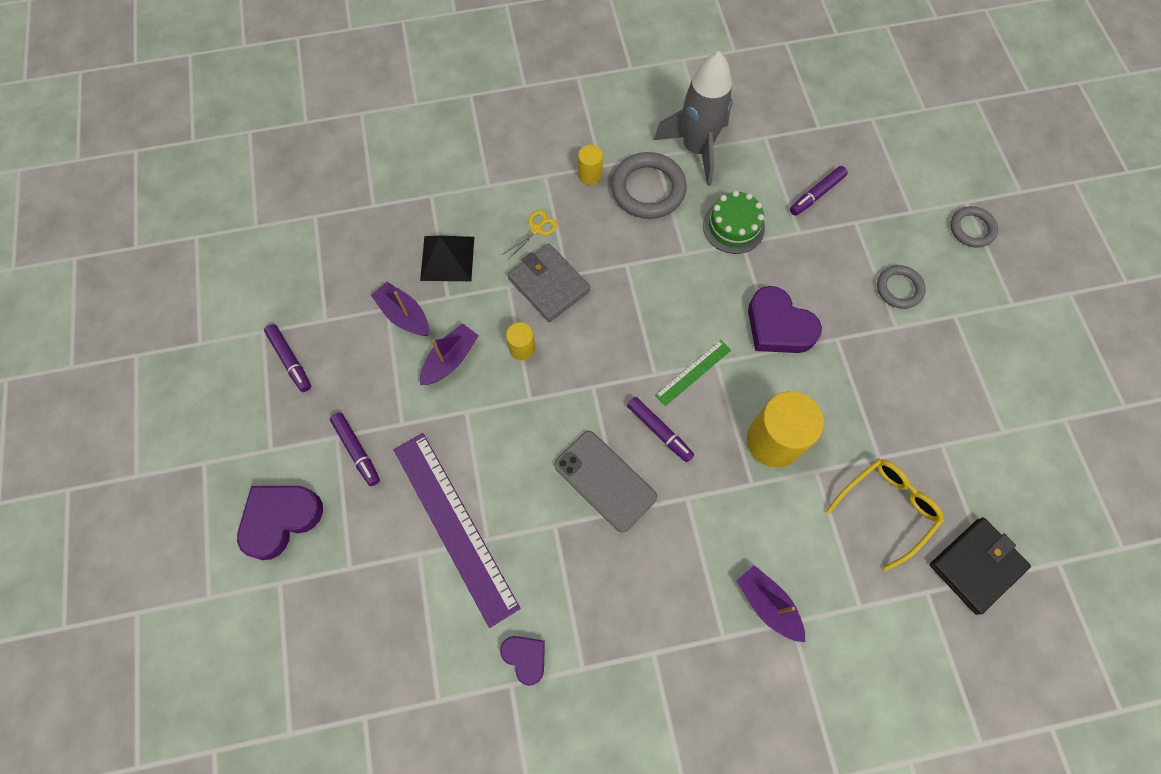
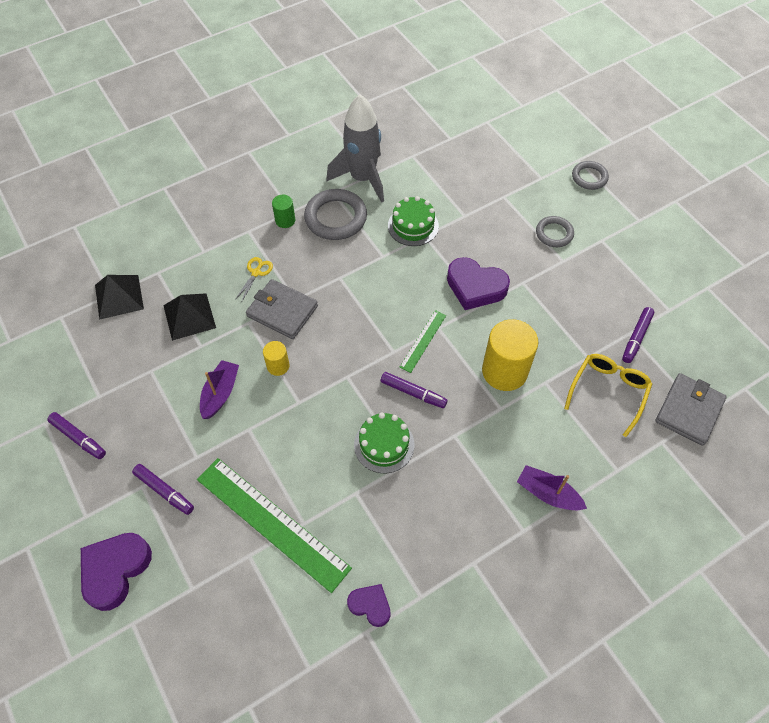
camera: 20 degrees left, 10 degrees down
purple boat [371,282,429,336] -> none
purple ruler [394,433,521,628] -> green ruler [197,458,352,593]
grey phone [554,431,657,533] -> green cake [354,412,414,473]
yellow cylinder [578,145,603,185] -> green cylinder [272,195,296,228]
purple marker [790,166,848,216] -> purple marker moved to [622,307,654,363]
black wallet [930,518,1031,615] -> grey wallet [655,373,727,446]
none -> black pyramid [95,275,144,320]

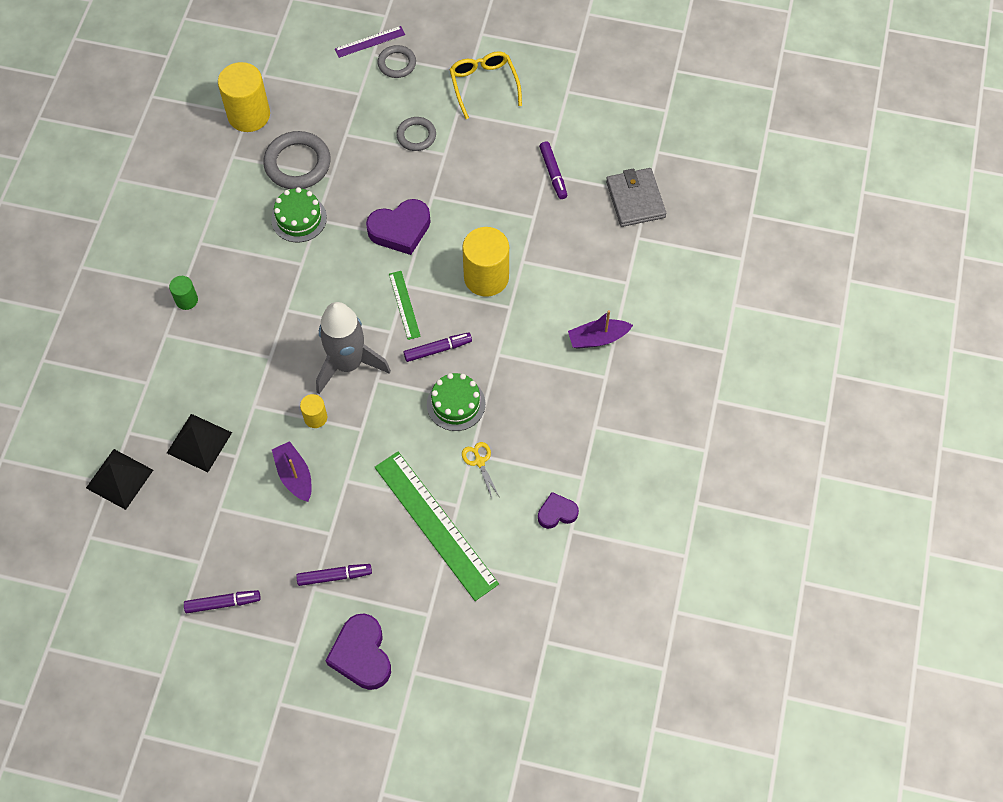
camera: 45 degrees left, 5 degrees up
green ruler [197,458,352,593] -> green ruler turned 60 degrees clockwise [375,452,499,601]
yellow scissors [235,257,273,303] -> yellow scissors moved to [462,442,499,498]
grey wallet [246,279,318,339] -> none
grey ring [304,189,367,240] -> grey ring moved to [263,131,331,189]
grey rocket [327,94,384,203] -> grey rocket moved to [316,302,391,394]
yellow glasses [564,354,652,437] -> yellow glasses moved to [449,51,522,119]
none -> yellow cylinder [218,62,270,132]
none -> purple ruler [335,26,405,58]

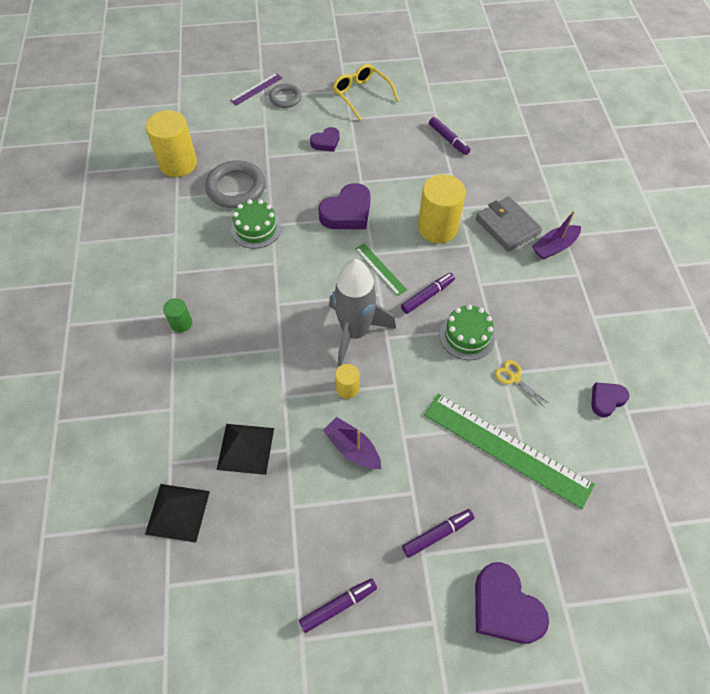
camera: 20 degrees left, 5 degrees down
grey ring [396,117,436,151] -> purple heart [310,127,339,152]
grey wallet [606,168,666,227] -> grey wallet moved to [476,197,542,252]

